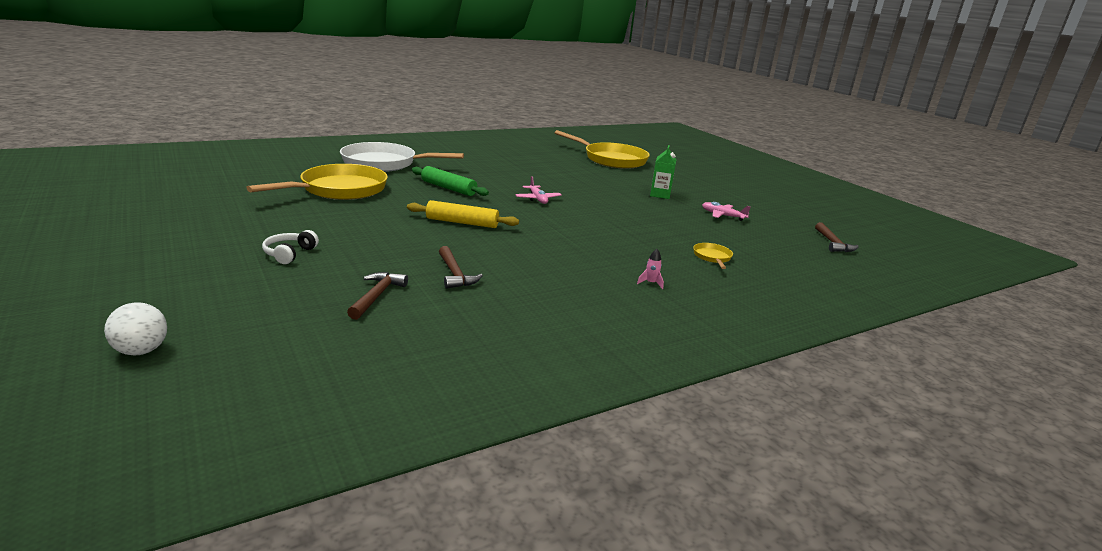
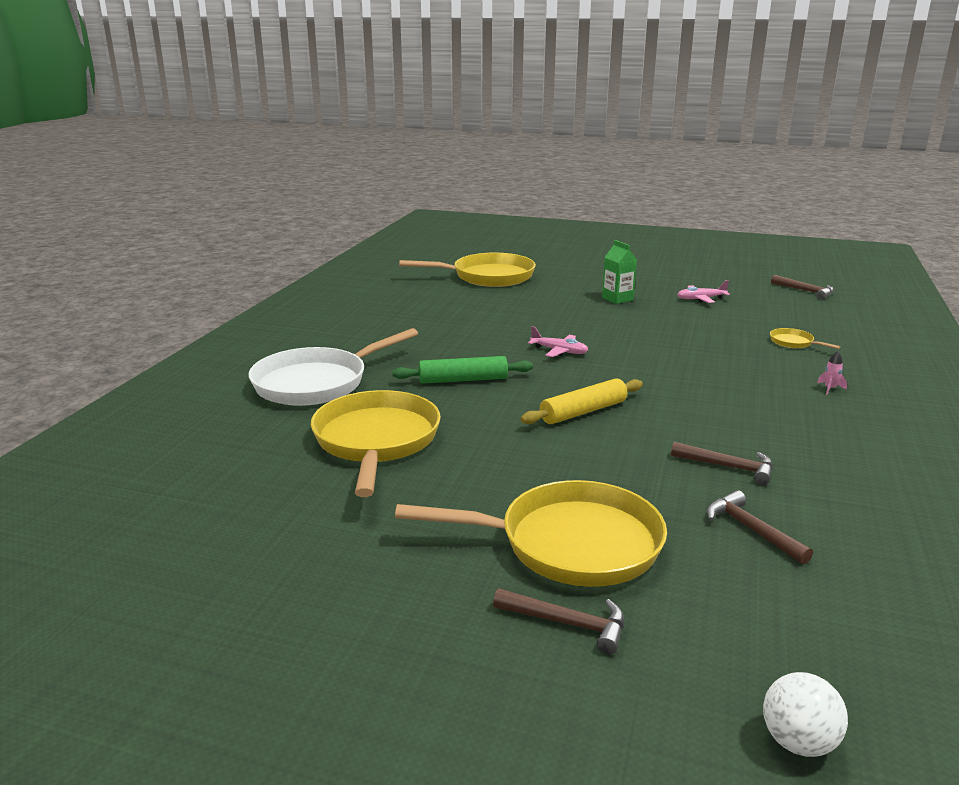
camera: 40 degrees left, 0 degrees up
white headphones [262,230,319,264] -> yellow pan [395,480,667,587]
none -> brown hammer [493,588,624,654]

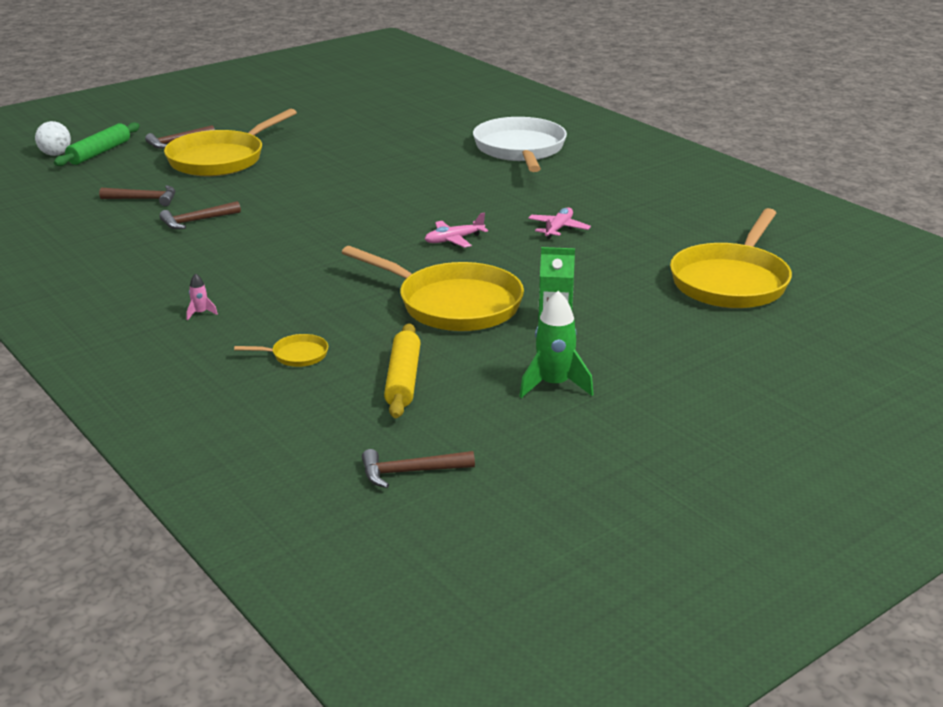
camera: 125 degrees right, 5 degrees up
yellow pan [311,390,441,497] -> yellow pan moved to [341,246,524,331]
green rolling pin [392,356,533,384] -> green rolling pin moved to [54,122,140,166]
yellow rolling pin [521,378,643,424] -> yellow rolling pin moved to [384,323,421,418]
pink plane [677,280,730,303] -> pink plane moved to [528,207,591,239]
none -> green rocket [519,291,594,398]

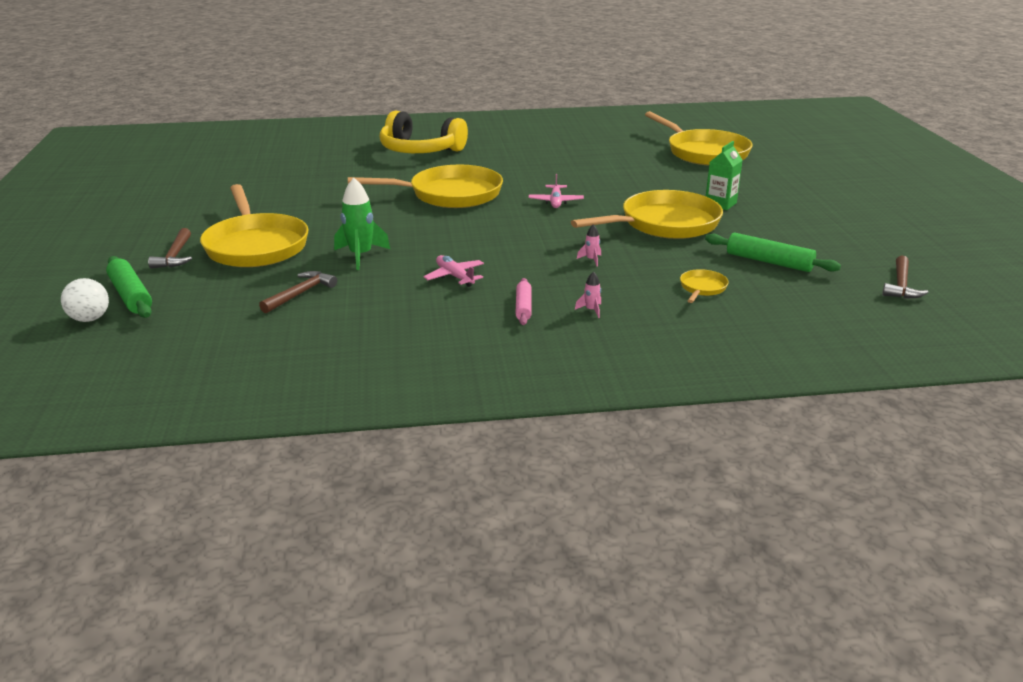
camera: 60 degrees left, 0 degrees up
brown hammer [160,201,241,229] -> none
yellow rolling pin [384,323,421,418] -> green rolling pin [705,233,841,272]
white pan [473,117,567,172] -> yellow headphones [380,110,468,153]
green rocket [519,291,594,398] -> green rocket moved to [334,178,390,270]
pink plane [528,207,591,239] -> pink plane moved to [424,255,484,287]
none -> yellow pan [348,165,503,208]
none -> pink rolling pin [515,278,531,325]
none -> pink rocket [577,224,601,266]

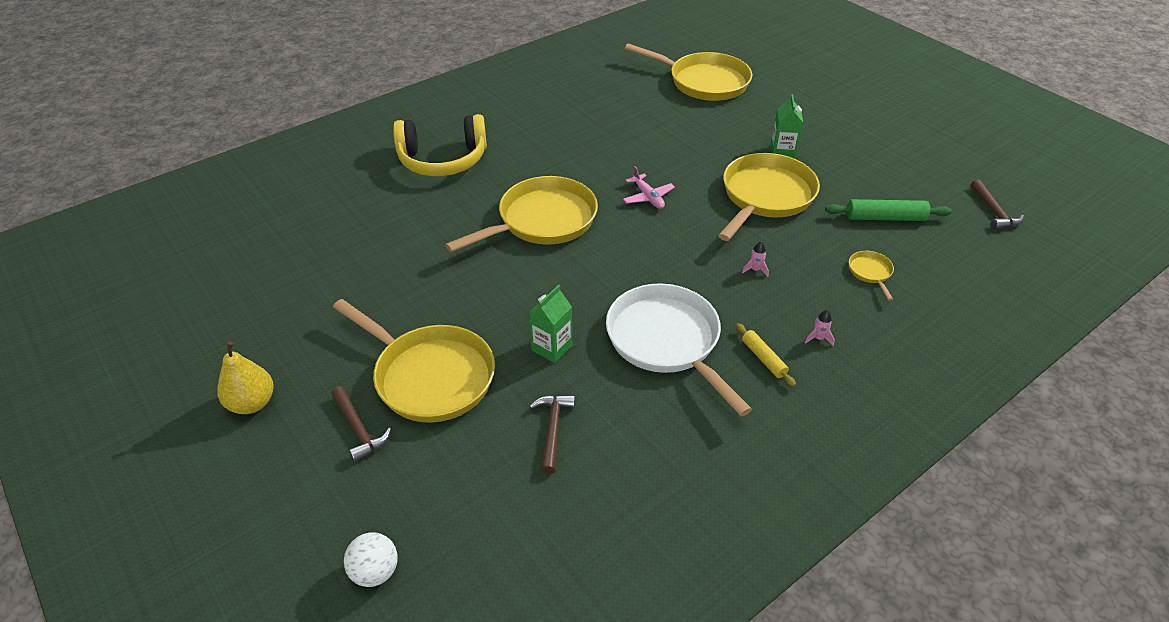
camera: 30 degrees left, 15 degrees up
green rolling pin [106,256,152,318] -> none
green rocket [334,178,390,270] -> green carton [529,285,572,363]
pink plane [424,255,484,287] -> white pan [606,283,752,416]
pink rolling pin [515,278,531,325] -> yellow rolling pin [736,323,796,387]
none -> yellow pear [217,342,274,414]

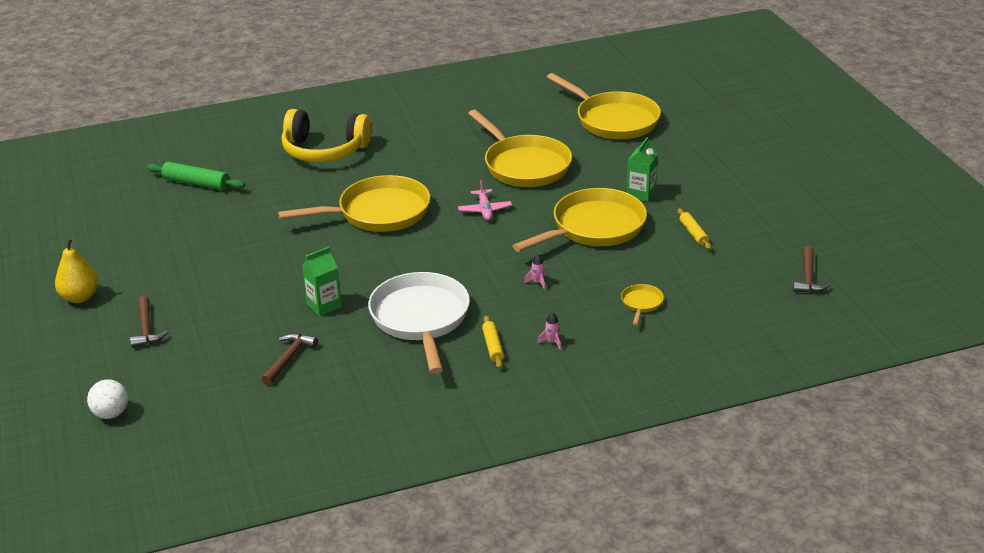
camera: 20 degrees right, 10 degrees down
yellow pan [333,299,495,423] -> yellow pan moved to [468,110,572,187]
green rolling pin [825,199,952,221] -> green rolling pin moved to [147,162,245,190]
none -> yellow rolling pin [678,209,711,250]

